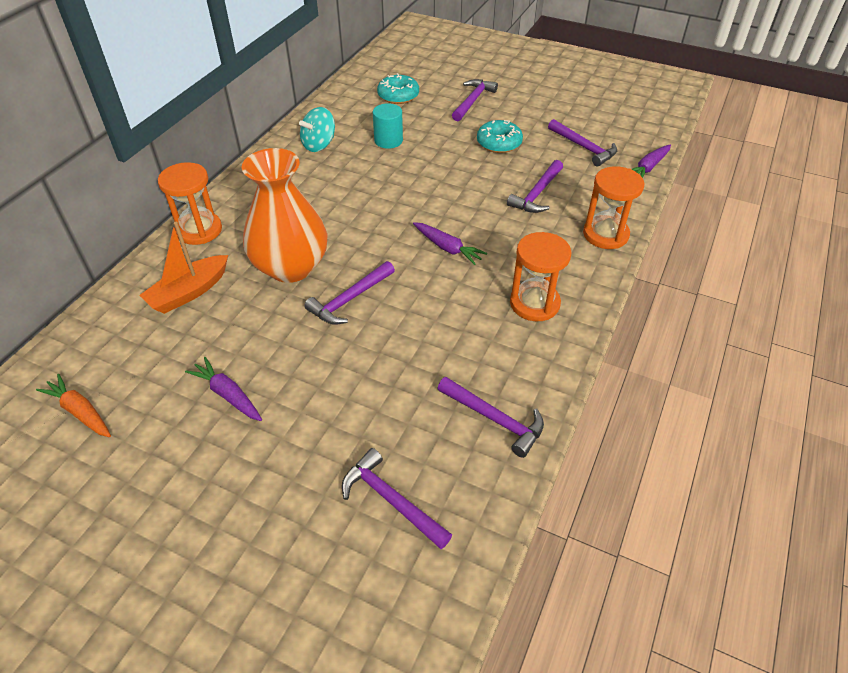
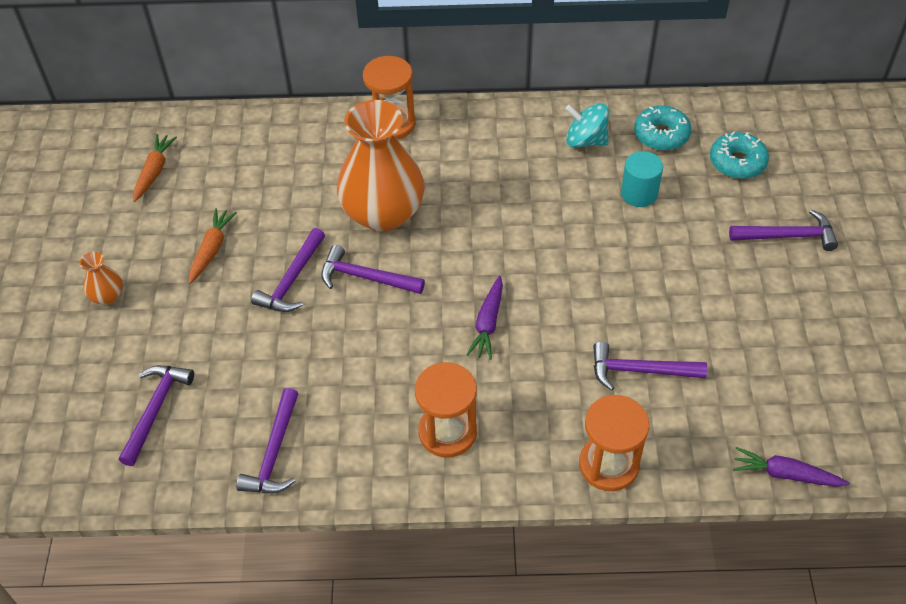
camera: 65 degrees right, 5 degrees up
orange boat [139,222,228,314] -> none
purple carrot [185,357,262,421] -> orange carrot [189,208,237,284]
turquoise donut [477,120,523,153] -> turquoise donut moved to [634,105,691,151]
purple hammer [548,119,617,166] -> purple hammer moved to [251,228,325,312]
none -> orange vase [80,252,123,305]

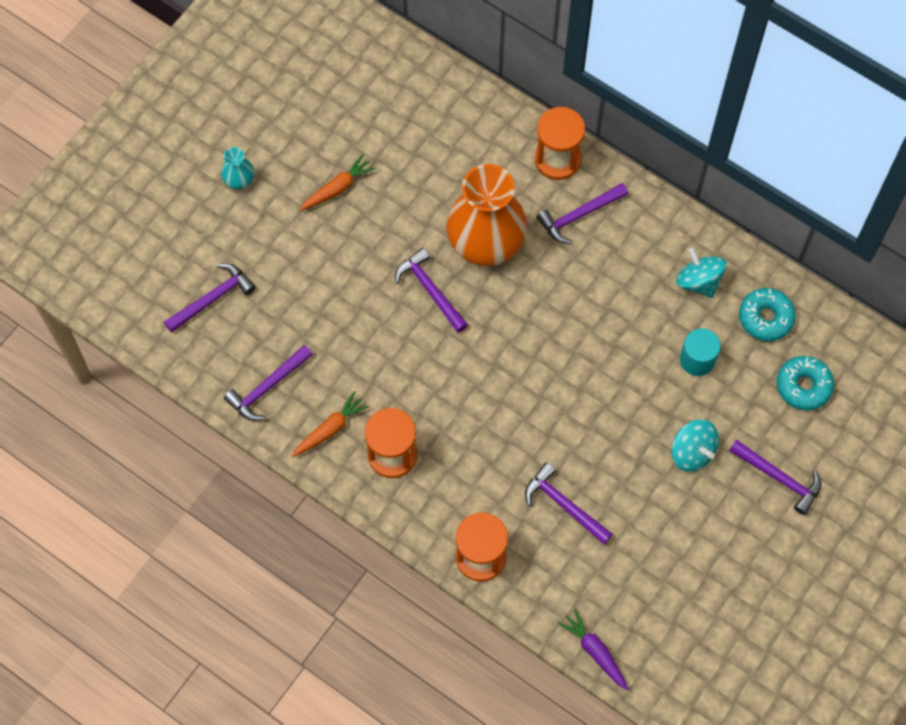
camera: 35 degrees right, 15 degrees up
orange vase [80,252,123,305] -> turquoise vase [221,147,254,189]
orange carrot [133,134,177,202] -> orange carrot moved to [292,391,369,457]
purple hammer [251,228,325,312] -> purple hammer moved to [536,183,628,244]
purple carrot [466,276,503,360] -> none
none -> turquoise spinning top [671,419,719,472]

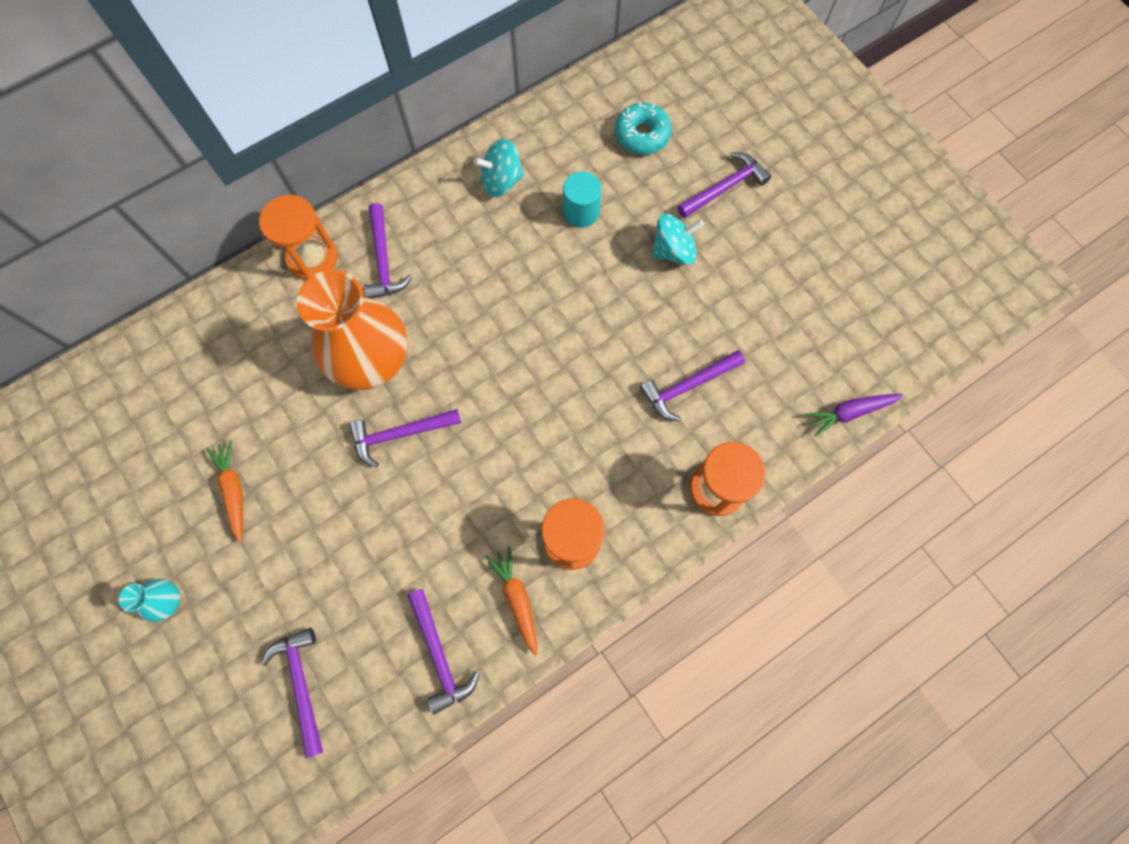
camera: 70 degrees left, 5 degrees up
turquoise donut [739,288,796,341] -> none

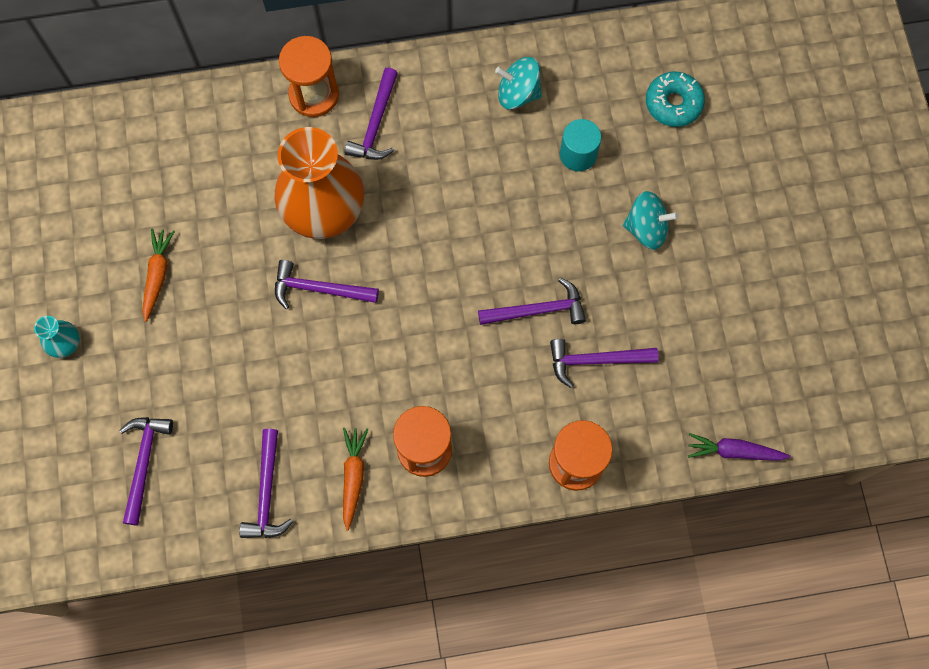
camera: 25 degrees right, 0 degrees up
purple hammer [677,152,771,218] -> purple hammer moved to [478,278,586,325]

